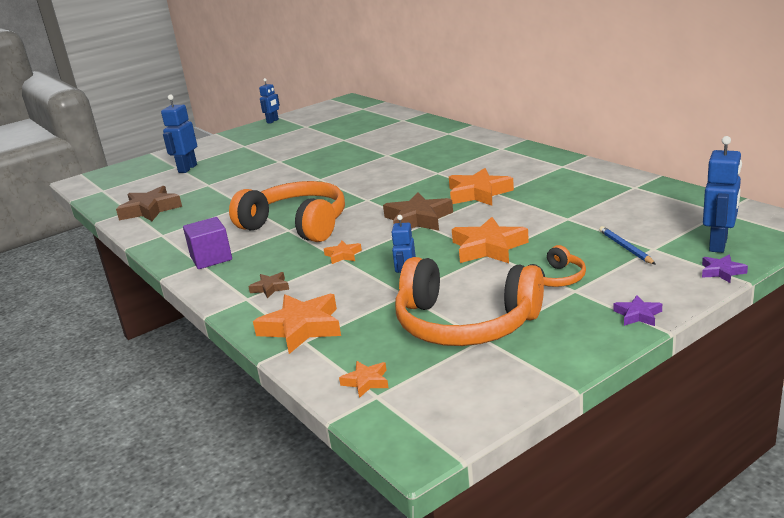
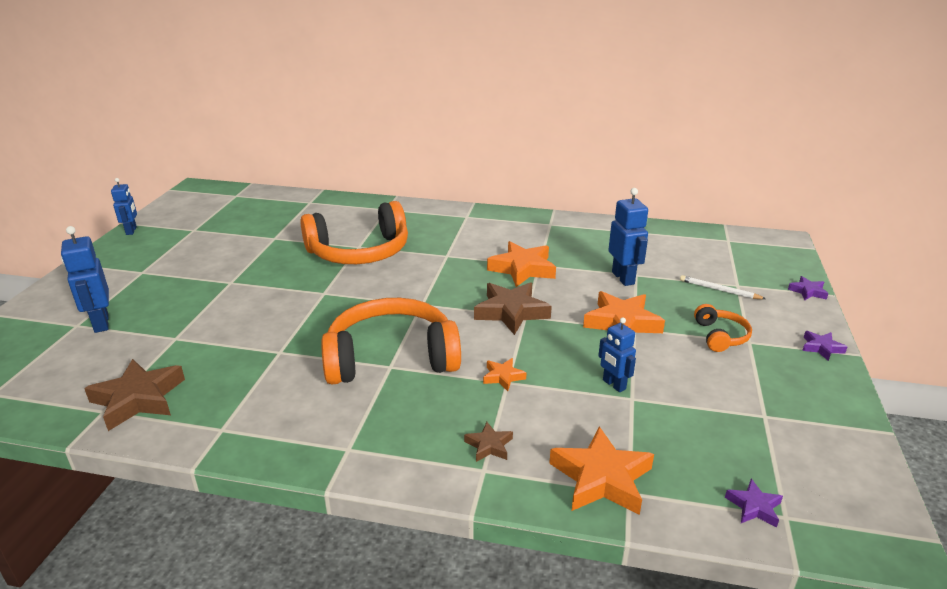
camera: 45 degrees left, 5 degrees up
purple cube [183,217,232,269] -> none
orange star [339,361,388,398] -> purple star [725,479,783,527]
orange headphones [395,257,544,346] -> orange headphones moved to [300,201,408,264]
blue pencil [599,226,656,265] -> white pencil [680,275,766,299]
blue robot [703,136,742,253] -> blue robot moved to [608,188,648,286]

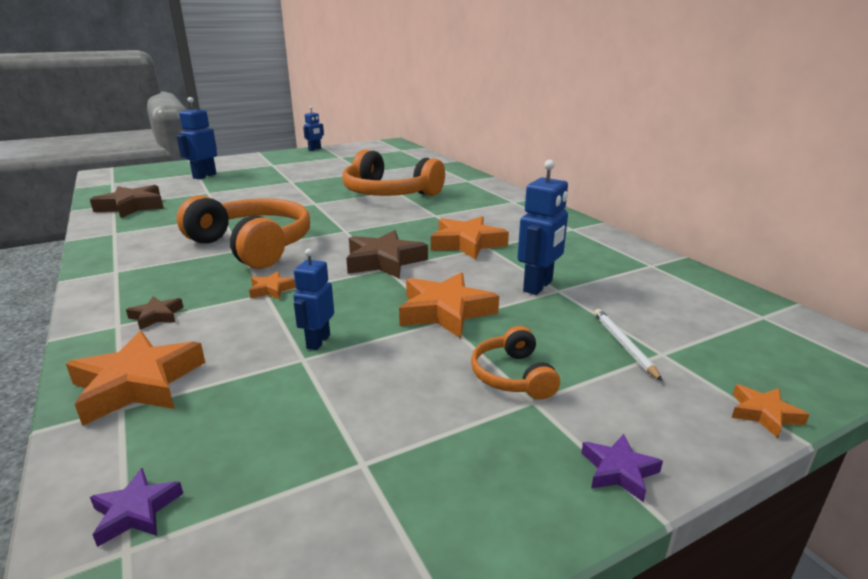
camera: 50 degrees right, 5 degrees down
orange headphones [694,304,752,352] -> orange headphones turned 120 degrees clockwise [471,326,560,400]
purple star [788,276,829,300] -> orange star [732,384,810,438]

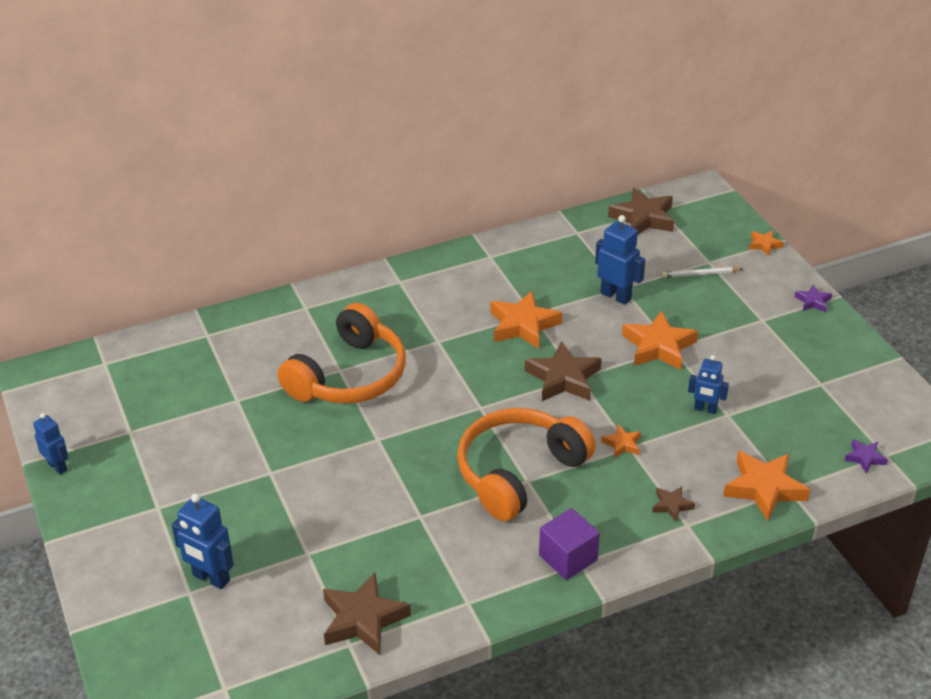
camera: 85 degrees left, 15 degrees up
orange headphones [471,326,560,400] -> none
none -> purple cube [539,508,600,580]
none -> brown star [608,188,674,235]

